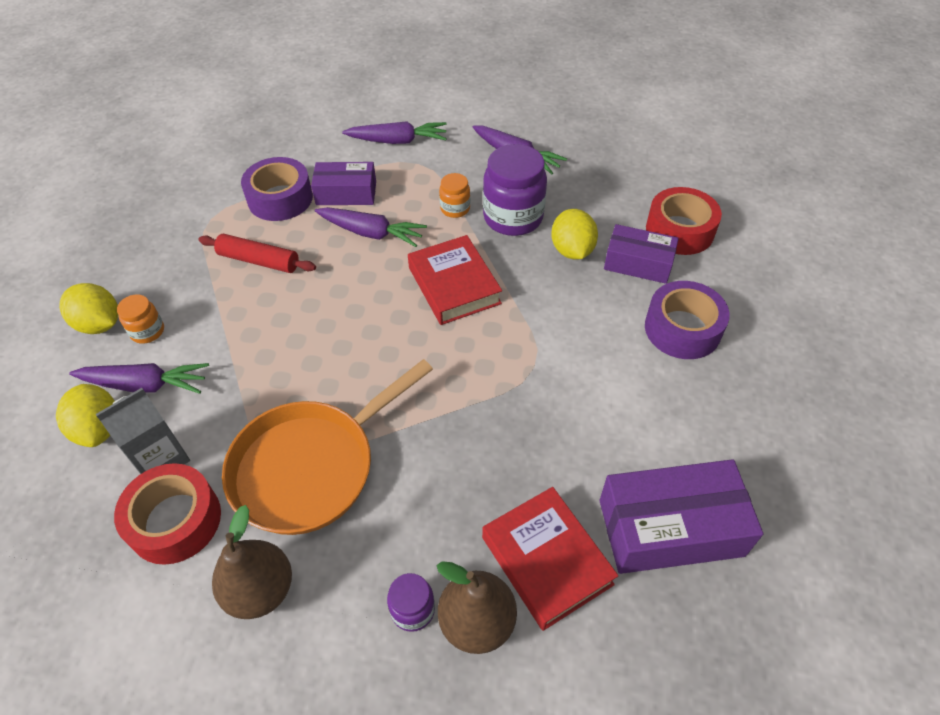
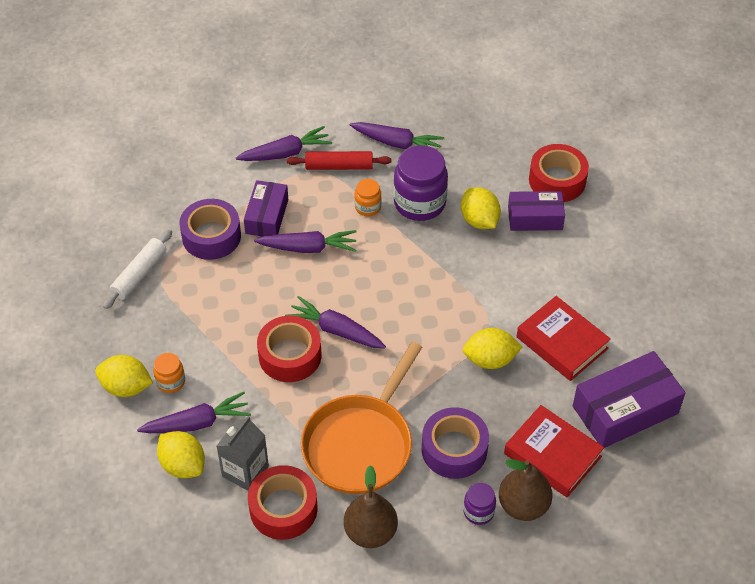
camera: 20 degrees left, 0 degrees up
red rolling pin [198,234,316,273] -> red rolling pin moved to [286,151,391,170]
purple box [311,162,376,205] -> purple box turned 60 degrees counterclockwise [244,180,288,237]
red book [408,235,502,325] -> red book moved to [516,296,611,381]
purple tape [645,281,730,359] -> purple tape moved to [422,407,489,479]
none -> white rolling pin [103,230,172,309]
none -> red tape [257,316,321,382]
none -> purple carrot [285,296,386,348]
none -> yellow lemon [463,328,522,369]

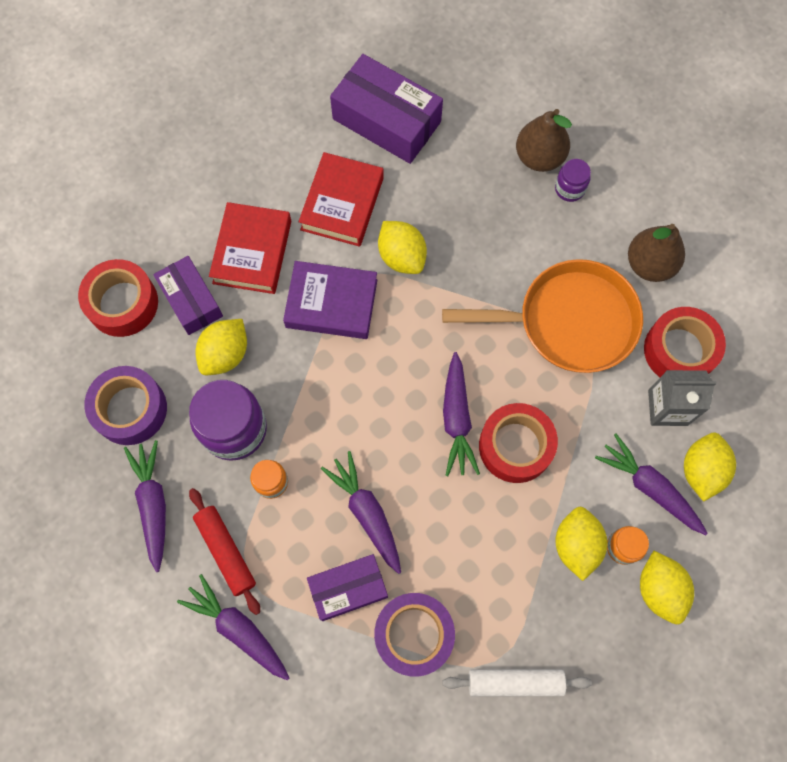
camera: 120 degrees left, 20 degrees up
purple tape [422,407,489,479] -> purple tape moved to [84,366,167,445]
red book [504,405,604,497] -> red book moved to [209,202,291,294]
none -> purple book [283,261,377,339]
none -> yellow lemon [555,507,608,581]

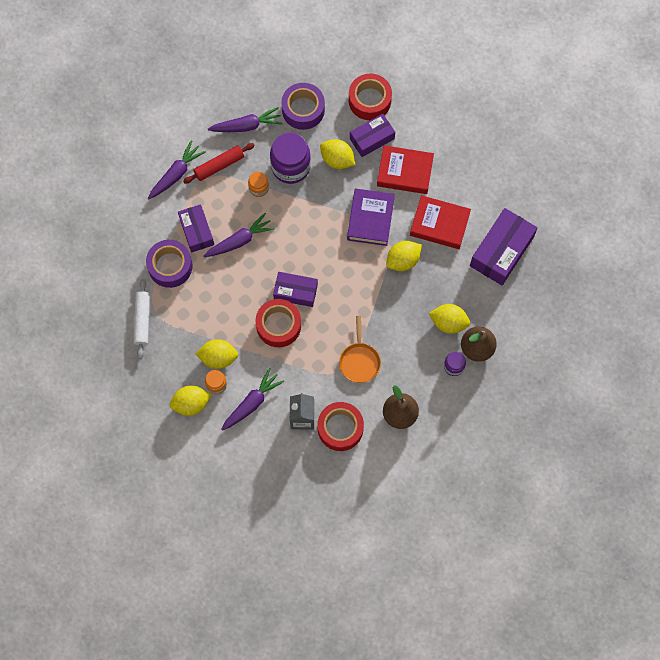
camera: 90 degrees right, 0 degrees up
orange pan [442,259,643,373] -> orange pan [339,316,381,383], size x0.55
purple carrot [443,352,480,476] -> purple box [273,272,318,307]
yellow lemon [684,433,736,502] -> yellow lemon moved to [429,304,470,334]

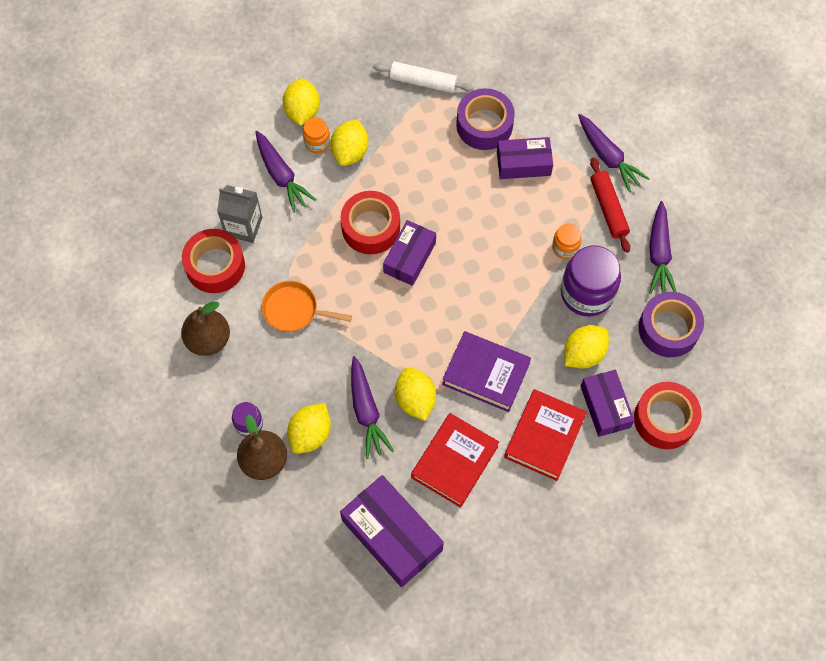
camera: 105 degrees right, 5 degrees down
purple carrot [204,213,275,257] -> purple carrot moved to [351,356,394,459]

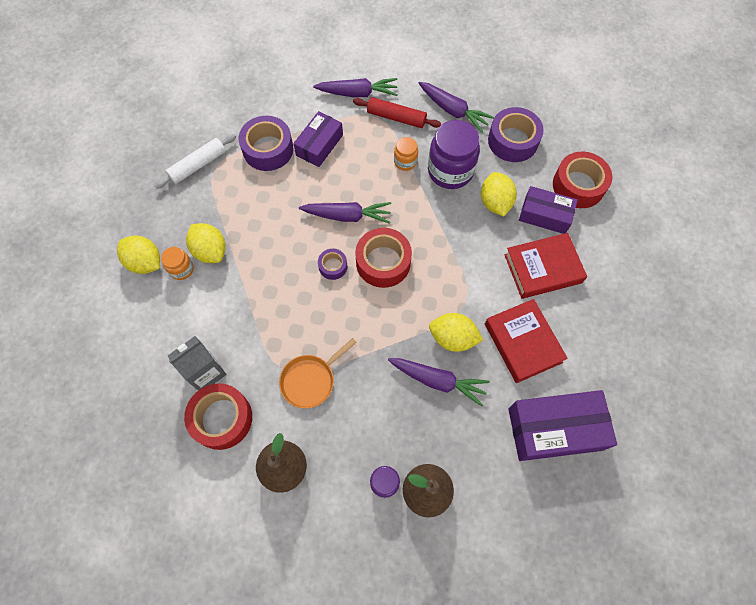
camera: 55 degrees left, 0 degrees up
purple carrot [256,131,316,213] -> purple carrot moved to [299,202,391,224]
yellow lemon [287,403,331,454] -> none
red tape [341,191,400,254] -> red tape moved to [355,228,412,288]
purple box [383,220,436,286] -> purple tape [318,249,347,280]
purple book [442,331,531,412] -> none
red book [504,389,587,481] -> red book turned 75 degrees counterclockwise [504,233,587,299]

